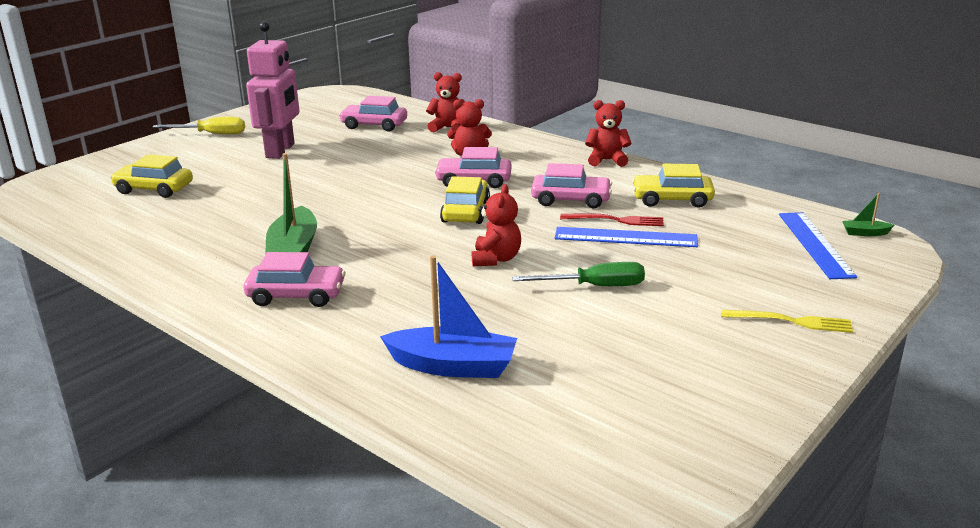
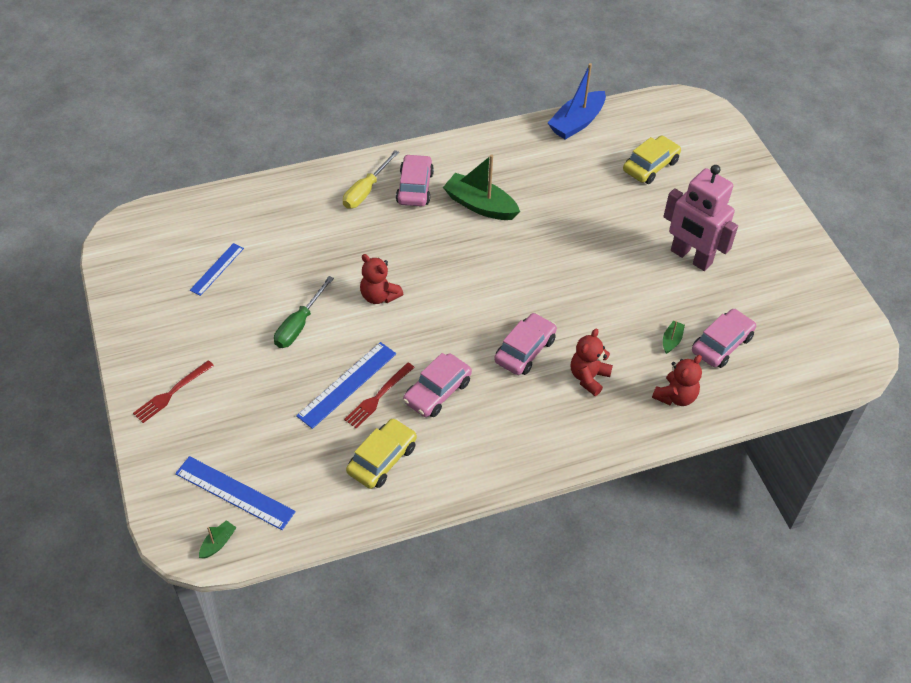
camera: 120 degrees right, 25 degrees up
yellow screwdriver [152,117,245,134] -> yellow screwdriver moved to [343,150,399,209]
pink car [244,252,345,307] -> pink car turned 150 degrees clockwise [396,154,434,206]
blue boat [380,256,517,378] -> blue boat moved to [548,63,606,140]
yellow car [440,176,490,224] -> none
red teddy bear [585,100,631,167] -> none
yellow fork [721,310,853,333] -> red fork [133,360,214,423]
none -> blue ruler [190,243,244,296]
none -> green boat [663,321,685,354]

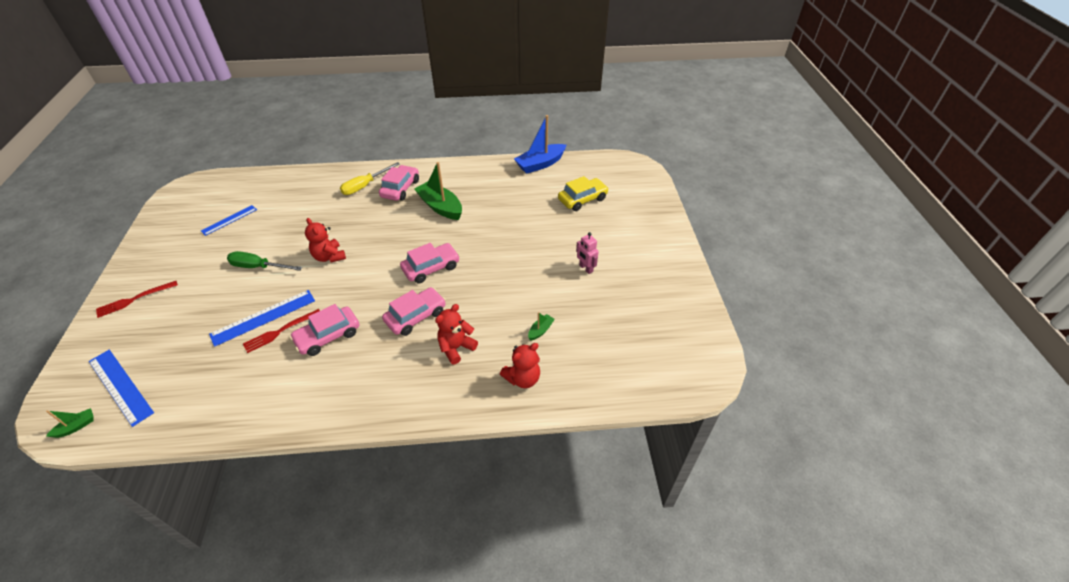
camera: 15 degrees right, 5 degrees down
green screwdriver [274,276,334,348] -> green screwdriver turned 60 degrees clockwise [227,251,302,271]
yellow car [346,418,417,489] -> none
pink robot [663,165,738,271] -> pink robot [576,232,599,274], size x0.46
pink car [692,309,756,368] -> pink car moved to [400,243,460,283]

